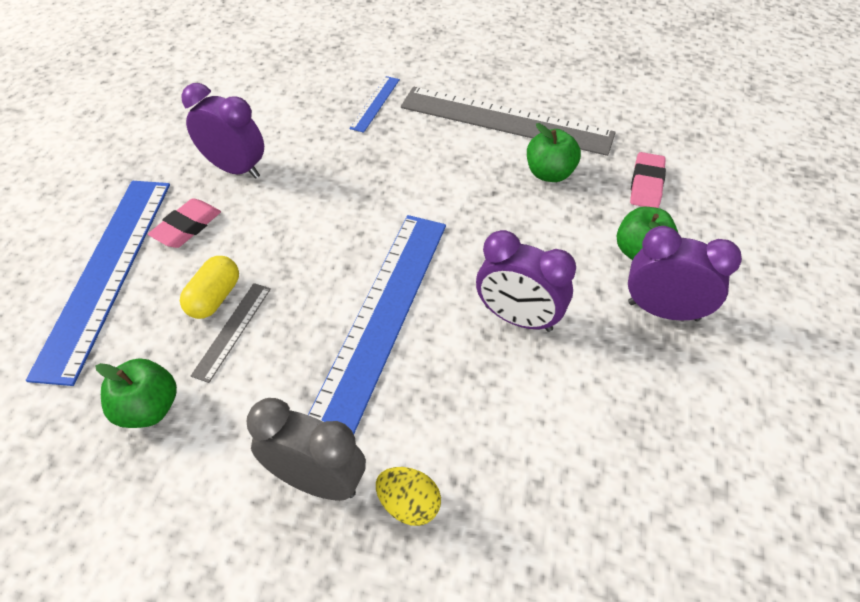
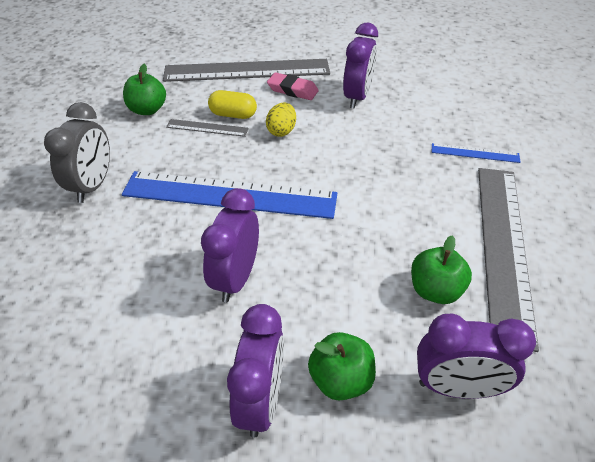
camera: 80 degrees right, 5 degrees down
blue ruler [26,181,170,386] -> grey ruler [163,59,330,82]
yellow egg [376,467,441,526] -> yellow egg moved to [266,102,296,137]
pink eraser [630,152,666,208] -> purple clock [417,313,536,399]

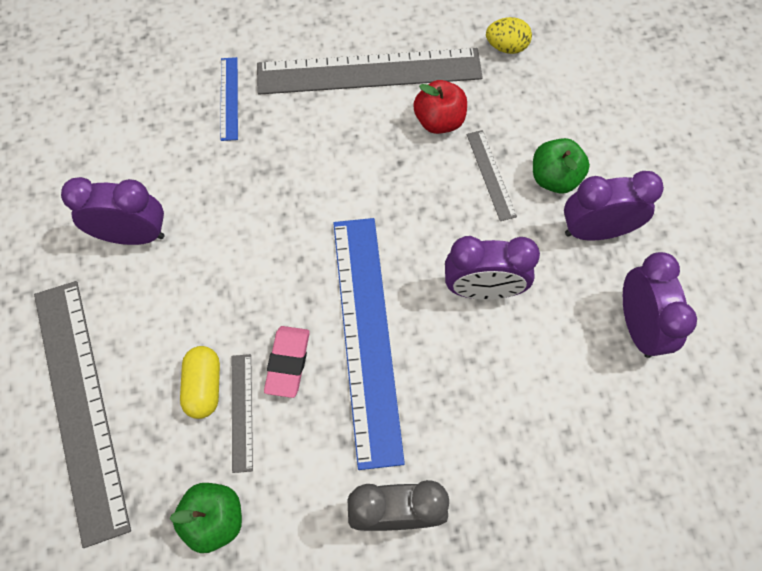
camera: 105 degrees left, 20 degrees up
yellow egg [266,102,296,137] -> yellow egg moved to [486,17,532,54]
pink eraser [267,72,319,100] -> pink eraser moved to [264,326,310,398]
green apple [411,235,472,304] -> red apple [413,80,467,134]
purple clock [417,313,536,399] -> purple clock moved to [623,252,697,358]
none -> grey ruler [466,130,517,221]

